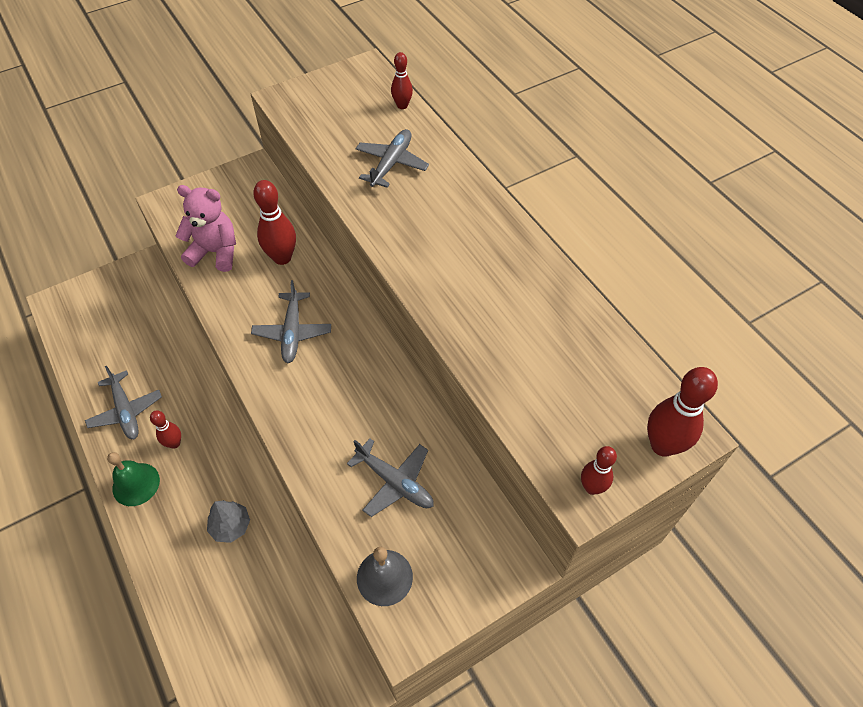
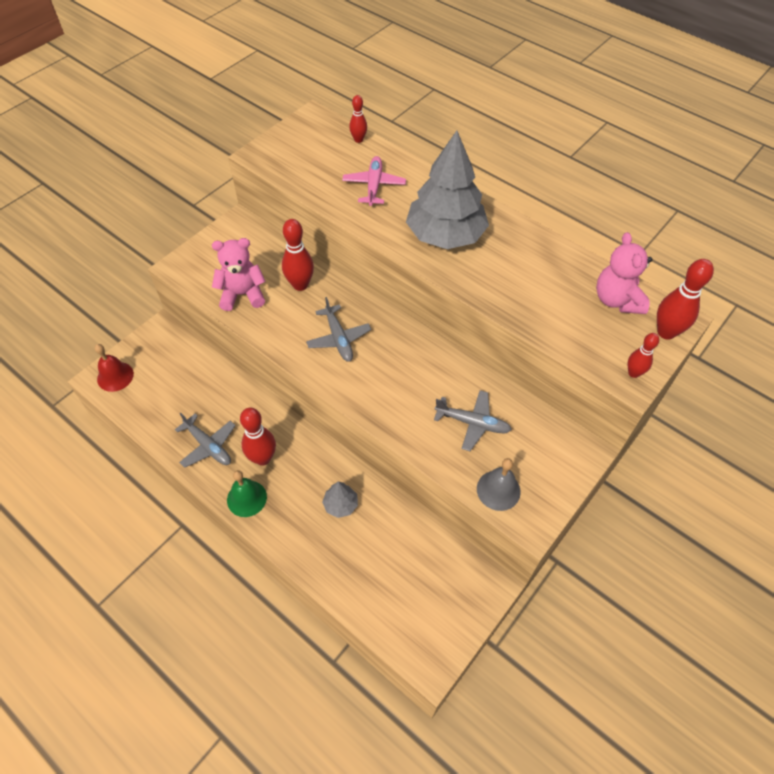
camera: 20 degrees left, 0 degrees up
red bowling pin [150,410,181,449] -> red bowling pin [240,408,276,466], size x1.68
grey plane [355,129,429,188] -> pink plane [342,156,406,206]
none -> red bell [95,344,134,392]
none -> grey tree [406,131,489,249]
none -> pink teddy bear [596,232,653,314]

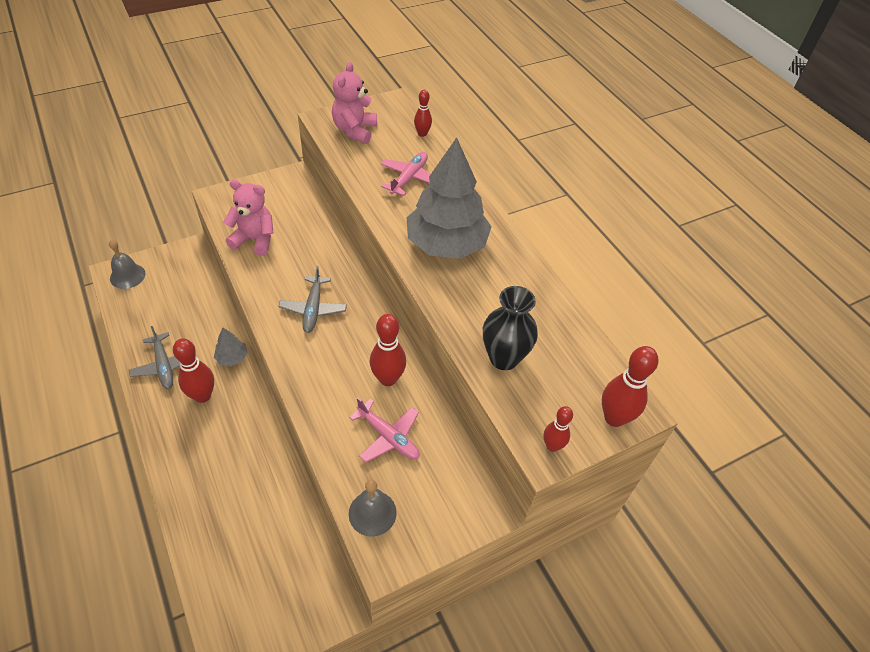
camera: 20 degrees right, 5 degrees down
red bell [95,344,134,392] -> grey bell [109,239,146,289]
green bell [227,470,267,517] -> none
red bowling pin [282,219,314,291] -> red bowling pin moved to [370,314,406,386]
grey tree [322,482,358,518] -> grey tree moved to [214,328,248,366]
grey plane [434,390,512,451] -> pink plane [349,397,420,462]
pink teddy bear [596,232,653,314] -> pink teddy bear moved to [332,62,377,144]
none -> black vase [483,286,538,370]

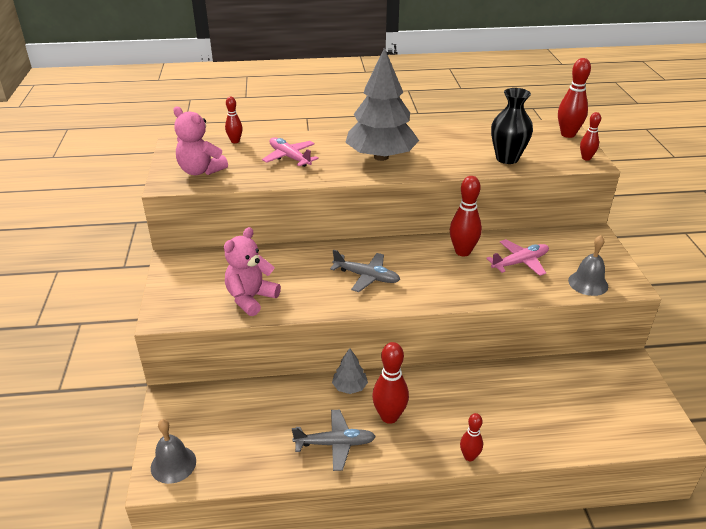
camera: 65 degrees left, 15 degrees down
none -> red bowling pin [460,413,483,461]

